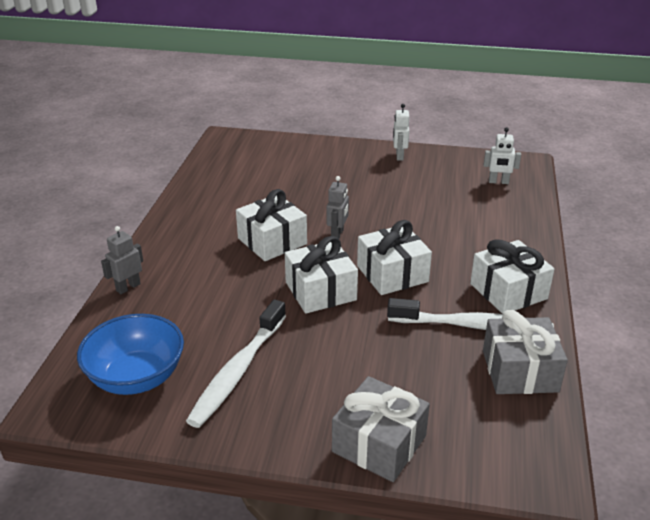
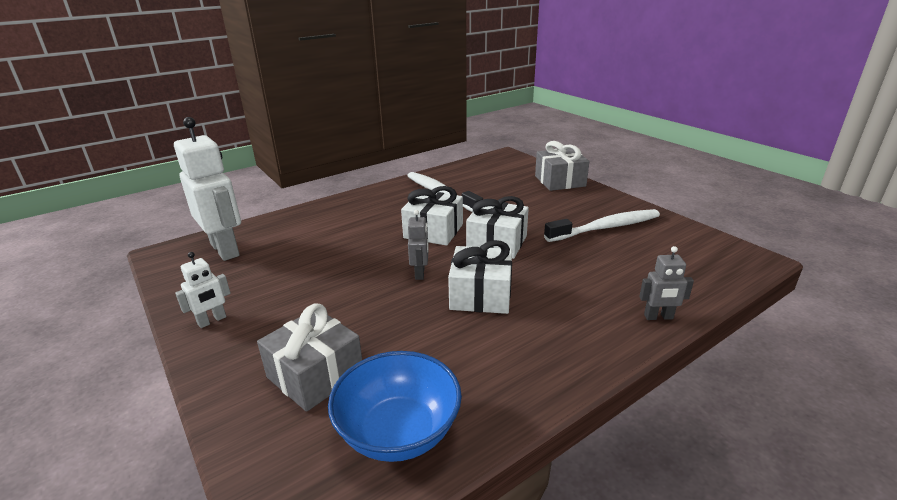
camera: 135 degrees left, 5 degrees down
blue bowl [77,314,184,395] -> blue bowl moved to [328,351,462,462]
grey robot [326,176,349,238] -> grey robot turned 120 degrees clockwise [408,210,429,280]
white gift [470,239,555,314] -> none
grey gift [483,310,568,394] -> grey gift moved to [257,304,362,412]
white robot [484,127,521,184] -> white robot [174,117,241,261], size x2.07

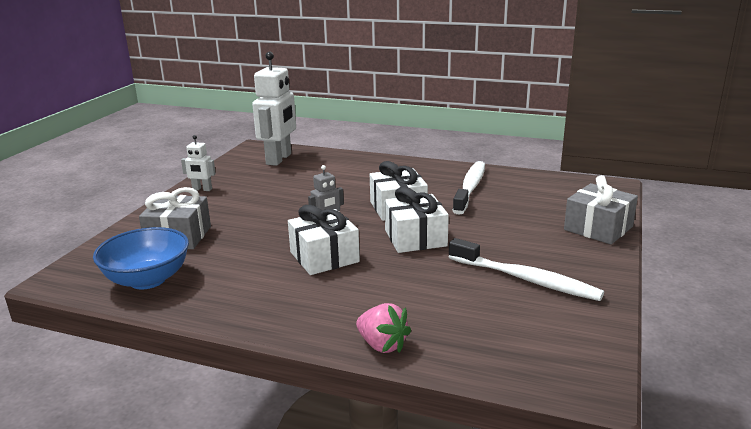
camera: 55 degrees right, 5 degrees down
grey robot [639,246,694,320] -> pink strawberry [356,303,411,353]

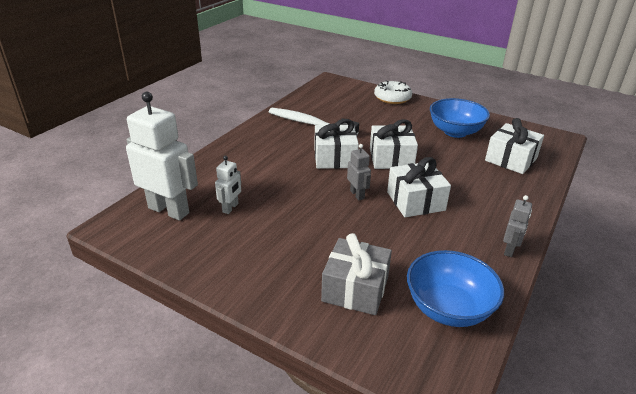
camera: 80 degrees left, 10 degrees up
white robot [181,135,216,191] -> white robot moved to [215,156,241,214]
pink strawberry [356,303,411,353] -> none
white toothbrush [449,238,604,301] -> blue bowl [430,98,490,138]
grey gift [564,175,638,245] -> white donut [374,80,412,104]
none -> white gift [485,118,544,174]
none -> grey robot [503,195,532,257]

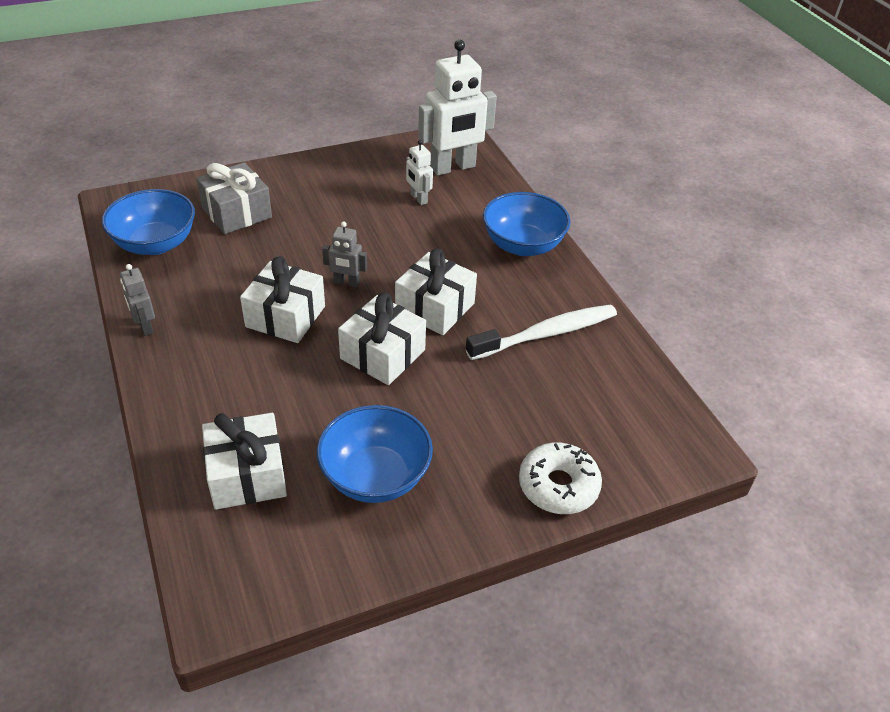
camera: 125 degrees right, 10 degrees up
none -> blue bowl [483,192,571,256]

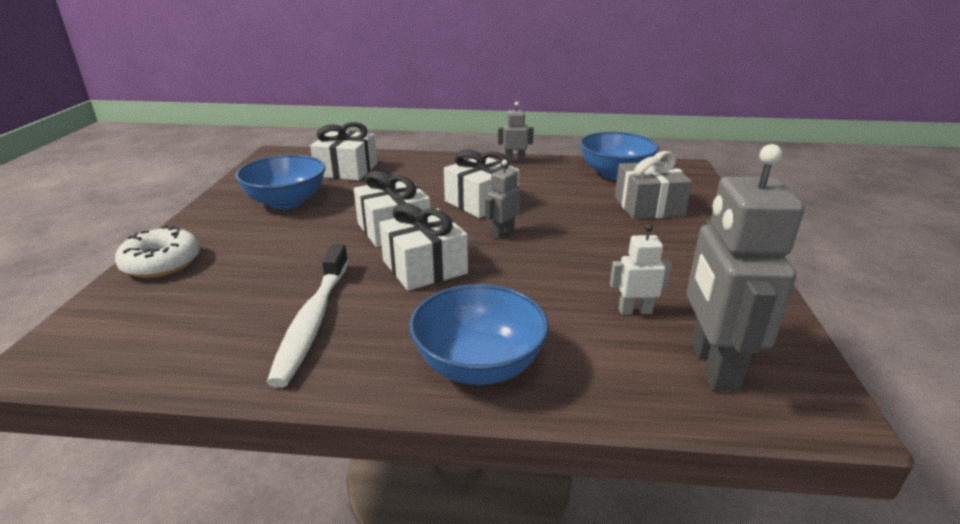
camera: 120 degrees right, 15 degrees down
white robot [418,40,497,176] -> grey robot [687,144,805,392]

